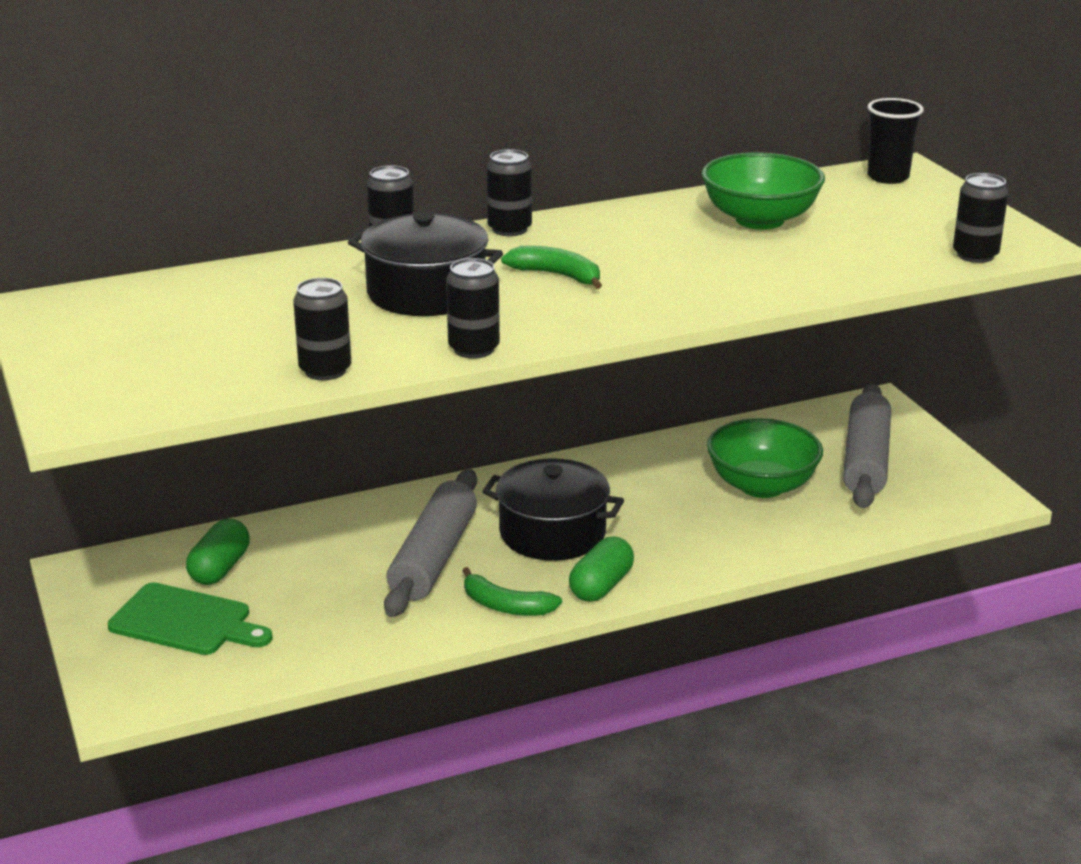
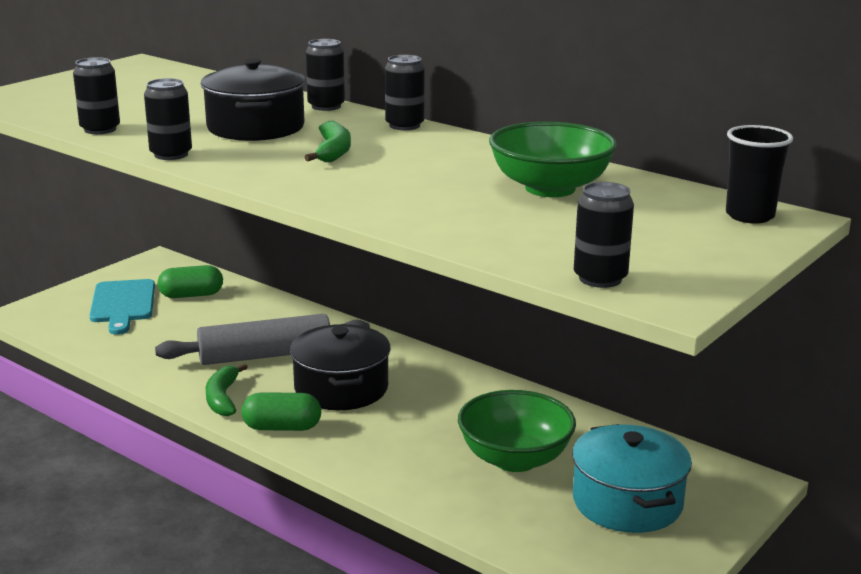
camera: 60 degrees right, 5 degrees down
green cutting board [108,582,273,655] -> turquoise cutting board [89,279,155,335]
grey rolling pin [843,384,891,508] -> turquoise pot [572,424,692,533]

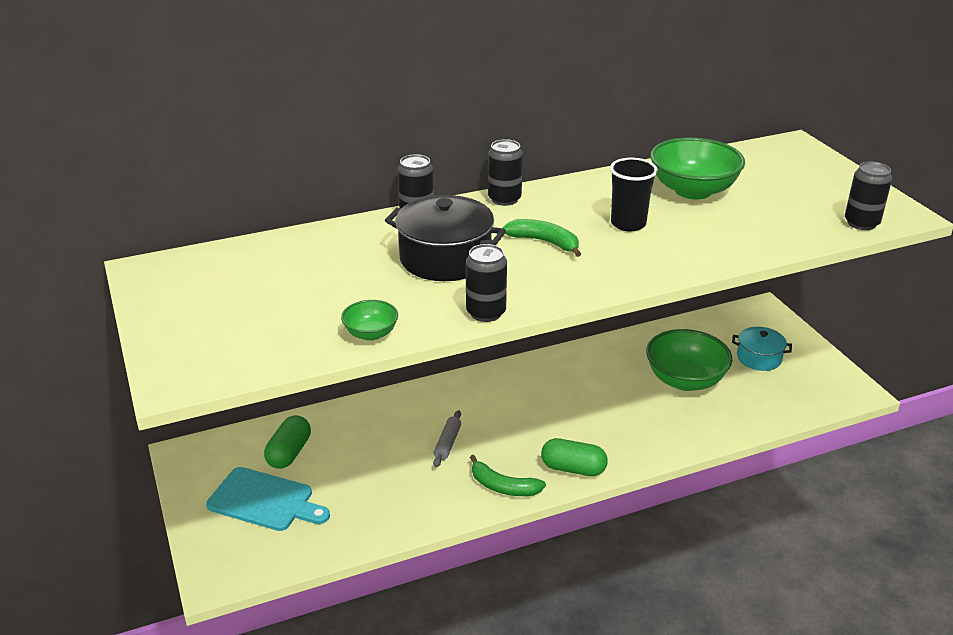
camera: 60 degrees left, 10 degrees up
black can [73,57,120,134] -> green bowl [341,300,398,341]
grey rolling pin [155,314,370,365] -> grey rolling pin [433,410,461,468], size x0.44
green capsule [241,392,321,431] -> green capsule turned 75 degrees clockwise [541,438,608,476]
black pot [290,324,391,410] -> none
turquoise pot [572,424,692,533] -> turquoise pot [732,327,792,371], size x0.61
black cup [726,125,793,224] -> black cup moved to [610,158,658,231]

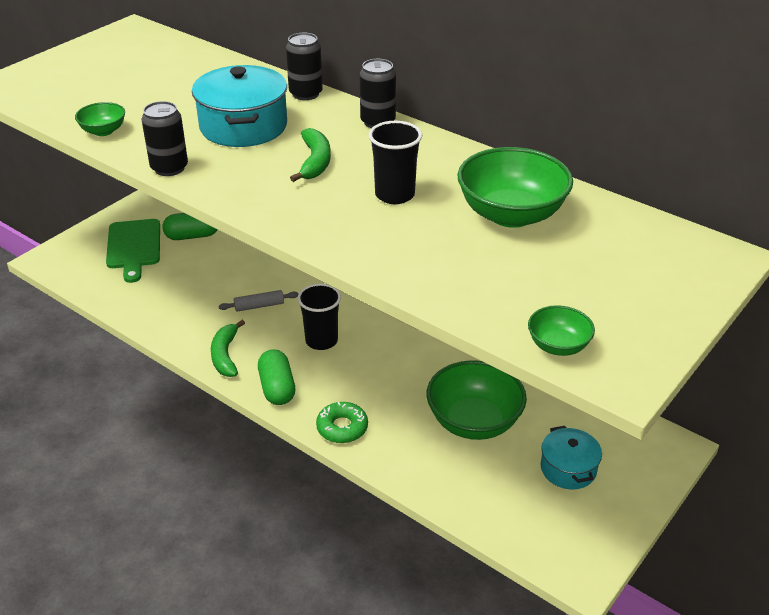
camera: 60 degrees right, 5 degrees up
turquoise cutting board [206,467,330,531] -> green cutting board [106,219,160,283]
black pot [385,195,506,281] -> turquoise pot [192,65,287,147]
black can [845,162,892,230] -> green bowl [528,305,595,356]
none -> black cup [297,283,341,350]
none -> green donut [316,402,368,443]

